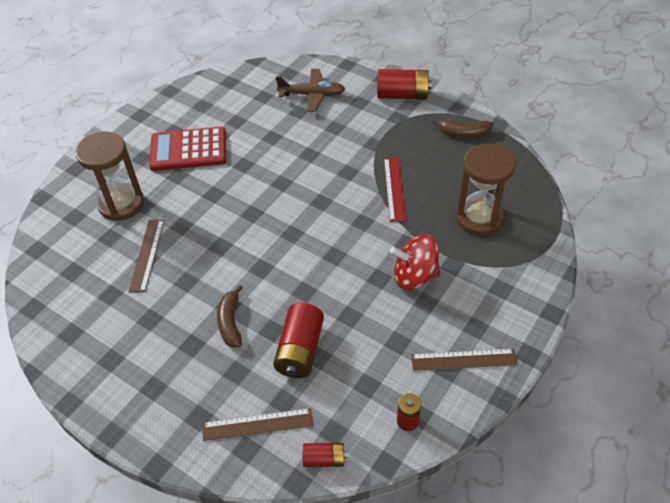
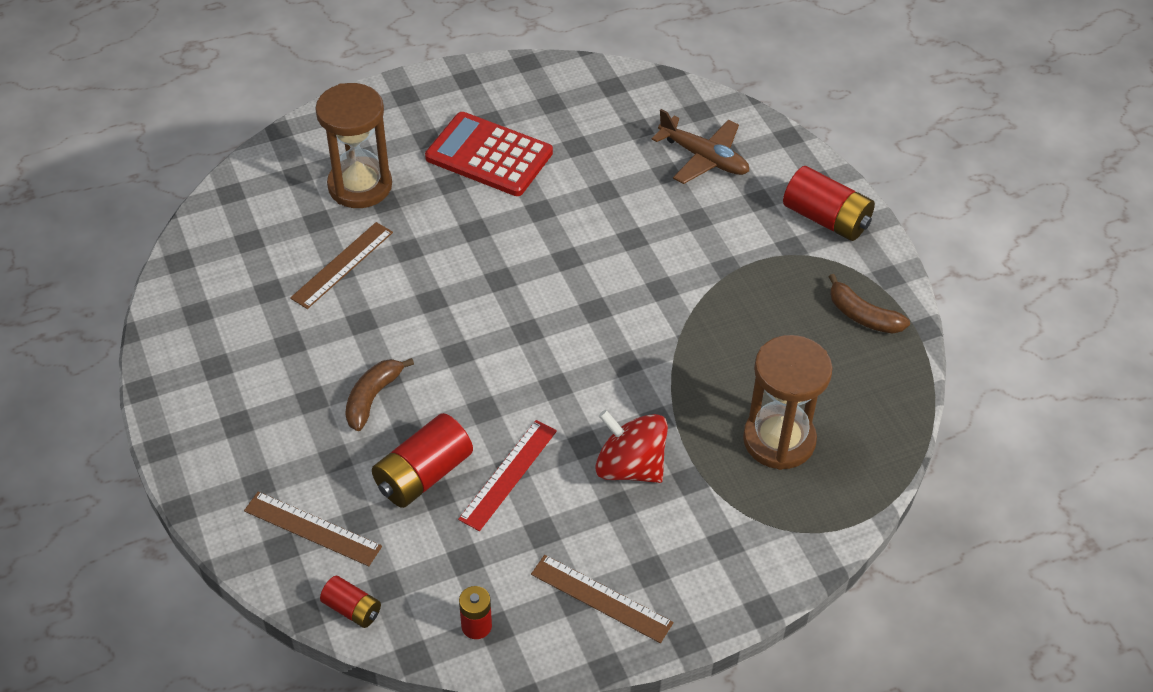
camera: 30 degrees right, 0 degrees up
red ruler [384,158,406,222] -> red ruler moved to [458,420,557,531]

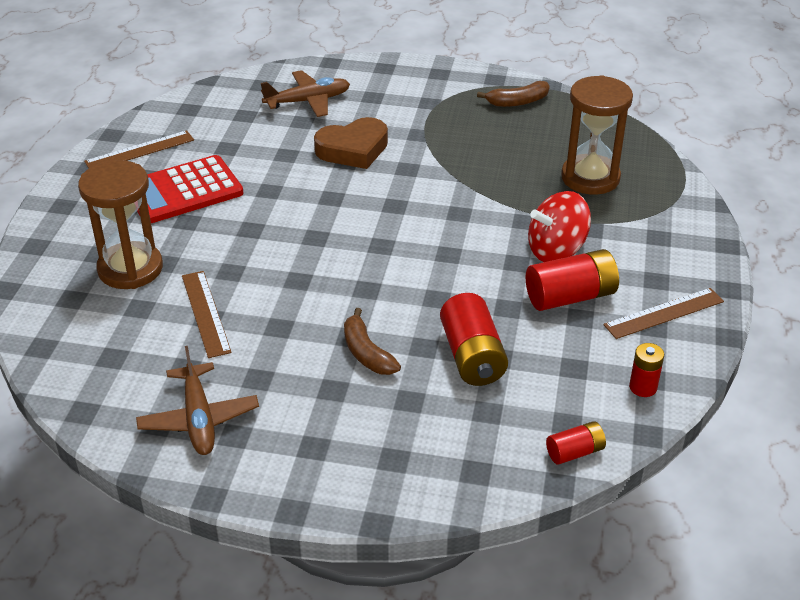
camera: 55 degrees left, 10 degrees down
brown ruler [244,491,382,566] -> brown ruler moved to [84,130,194,168]
red ruler [458,420,557,531] -> none
red battery [783,166,875,241] -> red battery moved to [526,249,619,311]
none -> brown plane [136,346,259,455]
none -> brown heart [314,117,388,169]

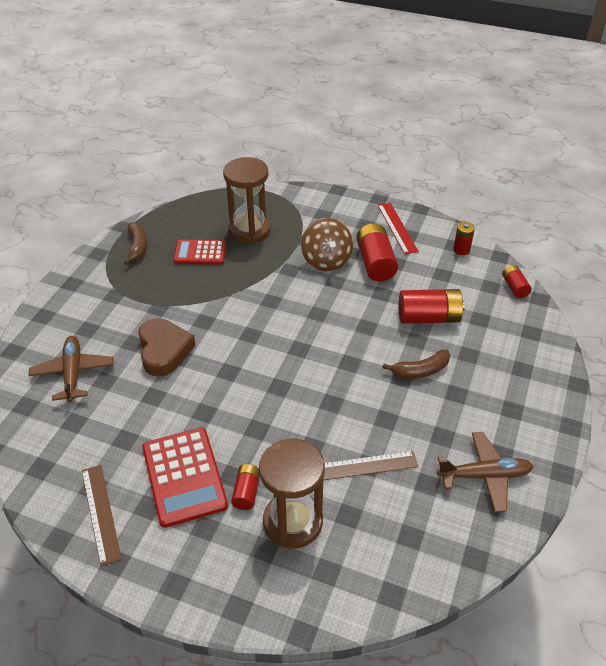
camera: 80 degrees left, 5 degrees up
red spinning top [528,191,591,262] -> brown spinning top [301,218,353,271]
brown ruler [603,288,724,339] -> red ruler [378,203,419,255]
none -> red calculator [173,239,227,265]
none -> red battery [231,464,260,510]

